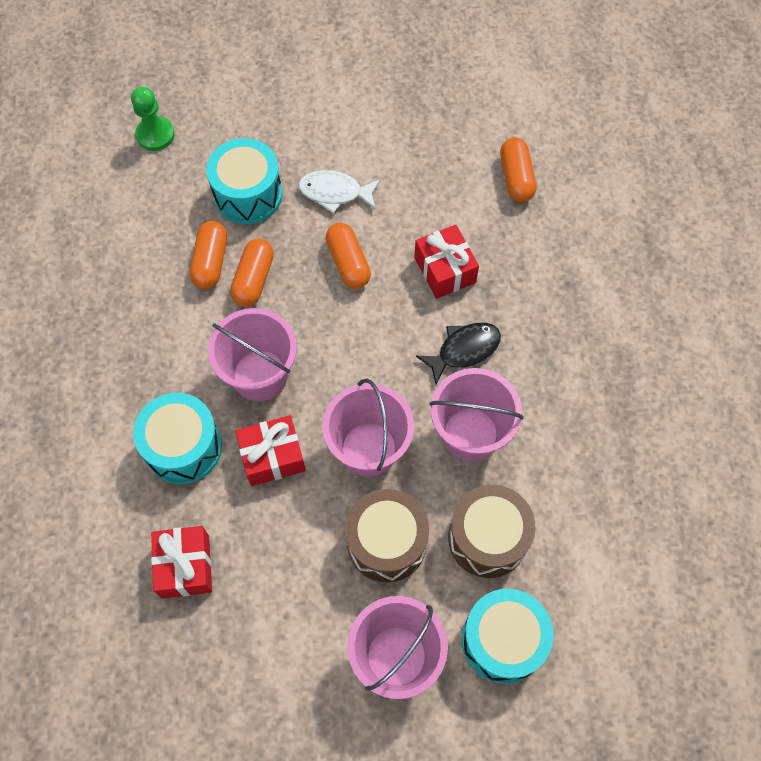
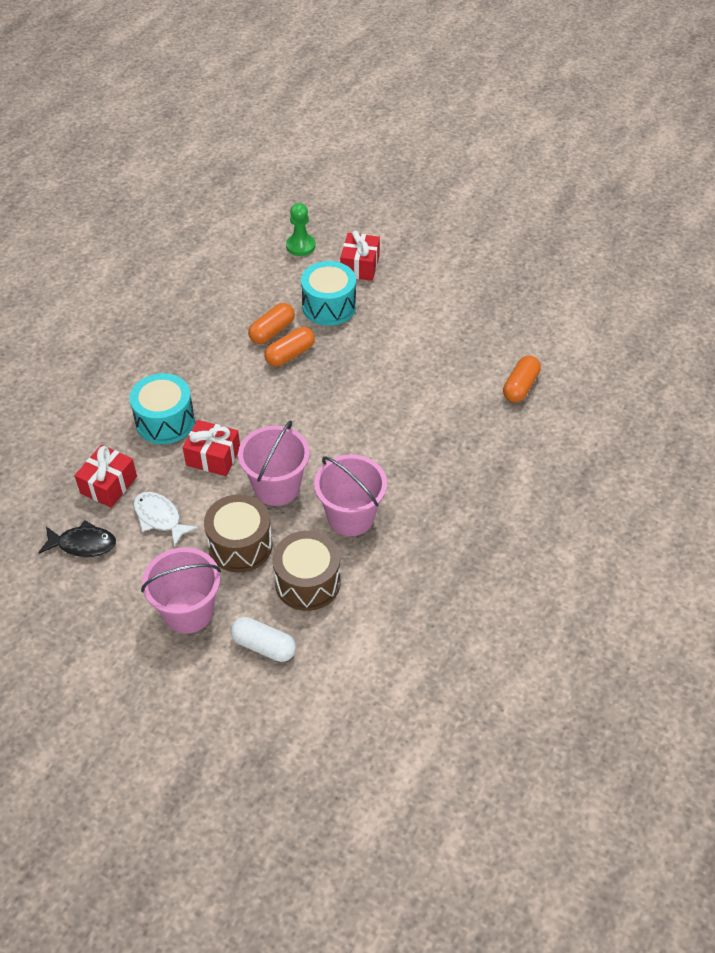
camera: 35 degrees right, 15 degrees down
pink bucket [208,308,297,401] -> none
white fish [298,170,381,214] -> white fish moved to [133,492,198,547]
orange capsule [325,223,371,289] -> none
red gift [414,225,479,299] -> red gift moved to [340,230,380,281]
black fish [416,323,501,385] -> black fish moved to [38,520,116,557]
turquoise drum [462,589,554,684] -> white capsule [230,617,296,662]

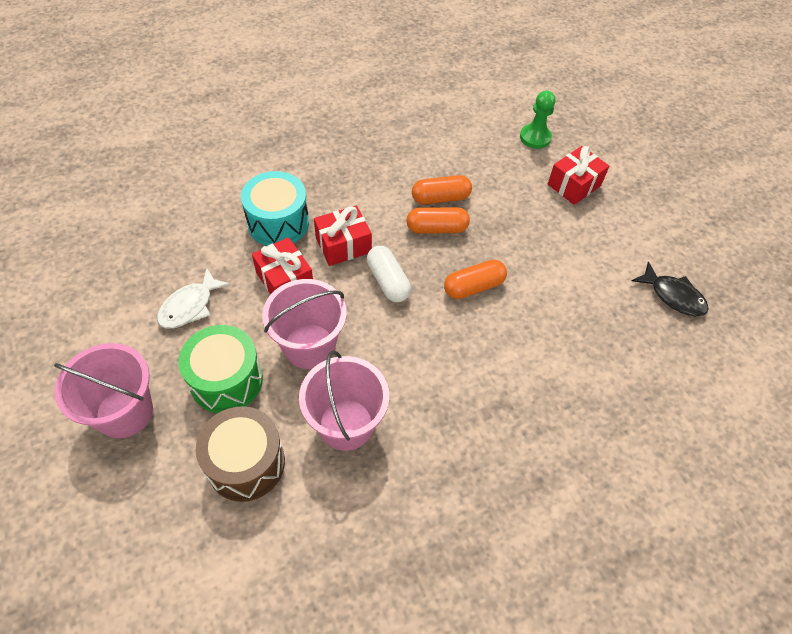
camera: 35 degrees right, 5 degrees up
black fish [38,520,116,557] -> black fish moved to [632,262,709,316]
red gift [75,445,137,508] -> red gift moved to [314,205,372,266]
white fish [133,492,198,547] -> white fish turned 135 degrees counterclockwise [157,268,231,329]
brown drum [204,494,273,573] -> green drum [178,325,263,413]
white capsule [230,617,296,662] -> white capsule moved to [367,246,411,302]
turquoise drum [301,261,356,326] -> none
orange capsule [503,355,541,402] -> orange capsule moved to [444,260,507,299]

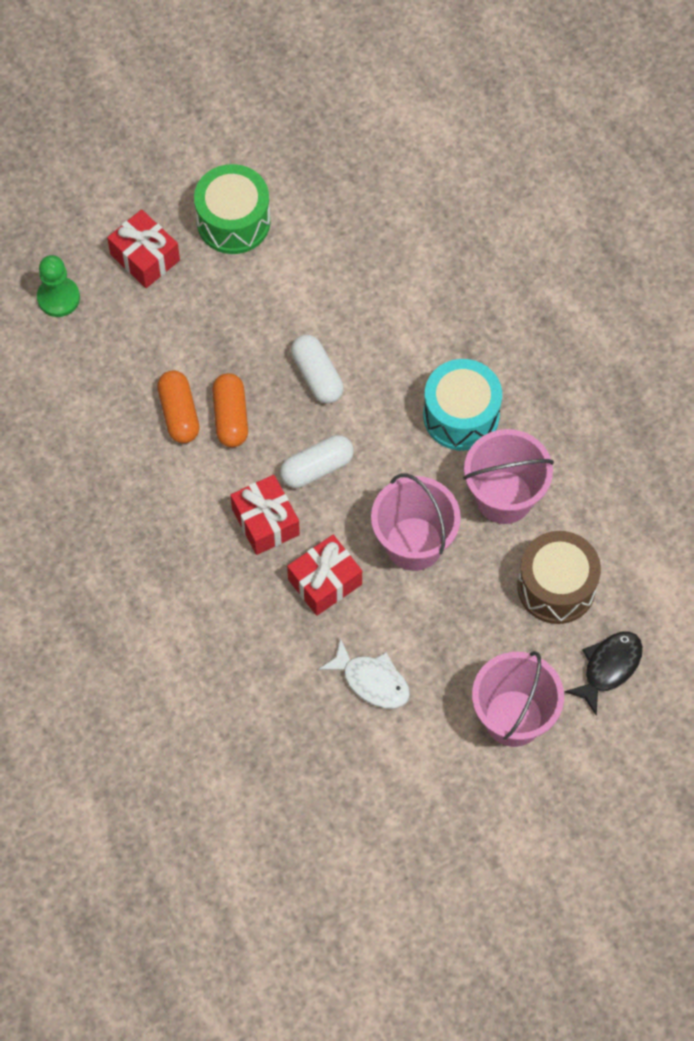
camera: 90 degrees left, 10 degrees up
green drum [178,325,263,413] -> green drum moved to [194,164,270,254]
turquoise drum [241,171,309,246] -> turquoise drum moved to [423,359,502,451]
orange capsule [444,260,507,299] -> white capsule [291,334,343,404]
black fish [632,262,709,316] -> black fish moved to [564,632,643,716]

